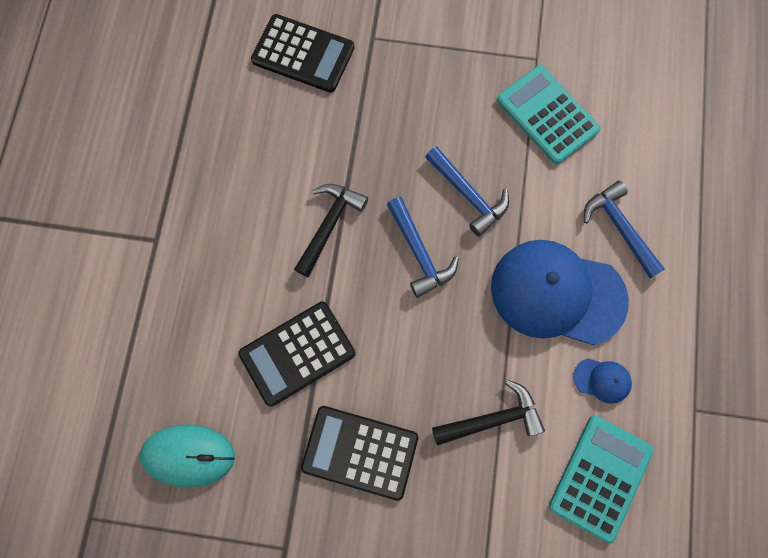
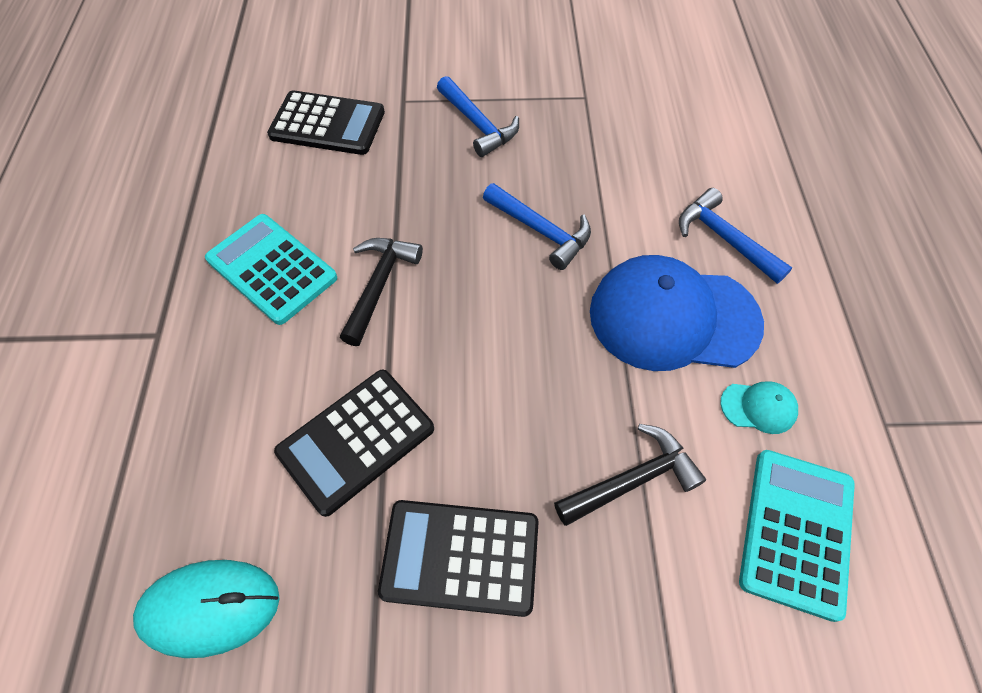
camera: 10 degrees left, 15 degrees down
blue hammer [387,197,459,298] -> blue hammer moved to [437,76,519,157]
turquoise calculator [497,65,601,164] -> turquoise calculator moved to [205,214,337,325]
blue cap [574,358,632,404] -> turquoise cap [720,381,798,434]

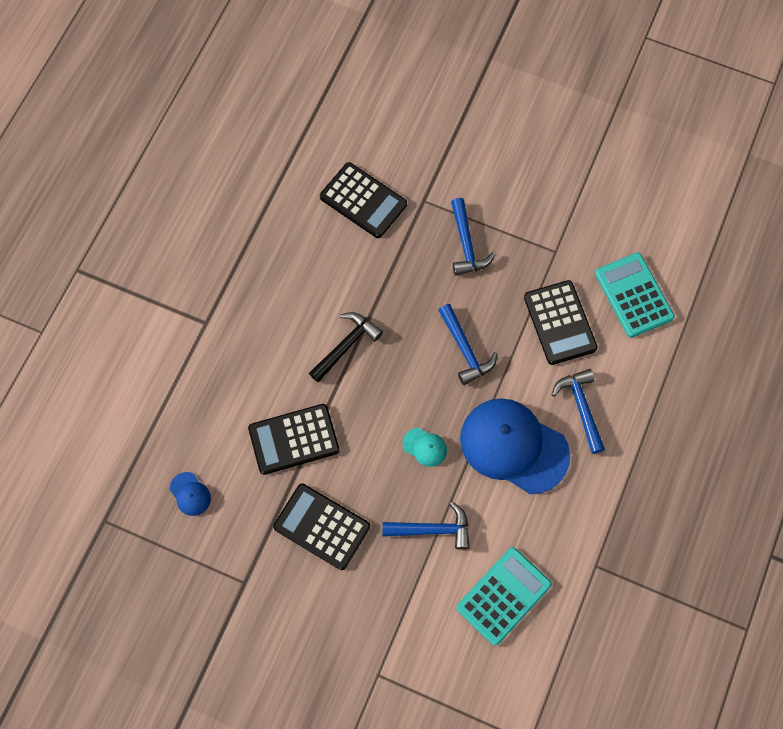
camera: 25 degrees right, 10 degrees up
turquoise mouse [133,560,280,658] -> blue cap [170,472,211,516]
turquoise calculator [205,214,337,325] -> turquoise calculator moved to [595,253,674,338]
black hammer [554,424,706,526] -> blue hammer [382,502,470,550]
turquoise cap [720,381,798,434] -> turquoise cap moved to [402,428,447,467]
none -> black calculator [524,280,598,365]

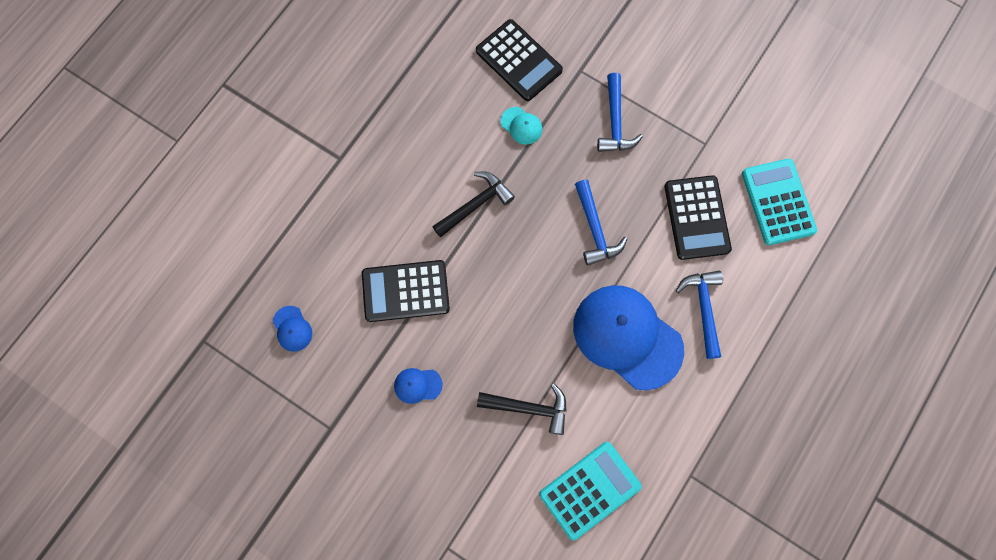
camera: 10 degrees right, 5 degrees up
black calculator [273,484,370,570] -> blue cap [394,368,443,404]
blue hammer [382,502,470,550] -> black hammer [477,384,567,435]
turquoise cap [402,428,447,467] -> turquoise cap moved to [501,107,542,145]

